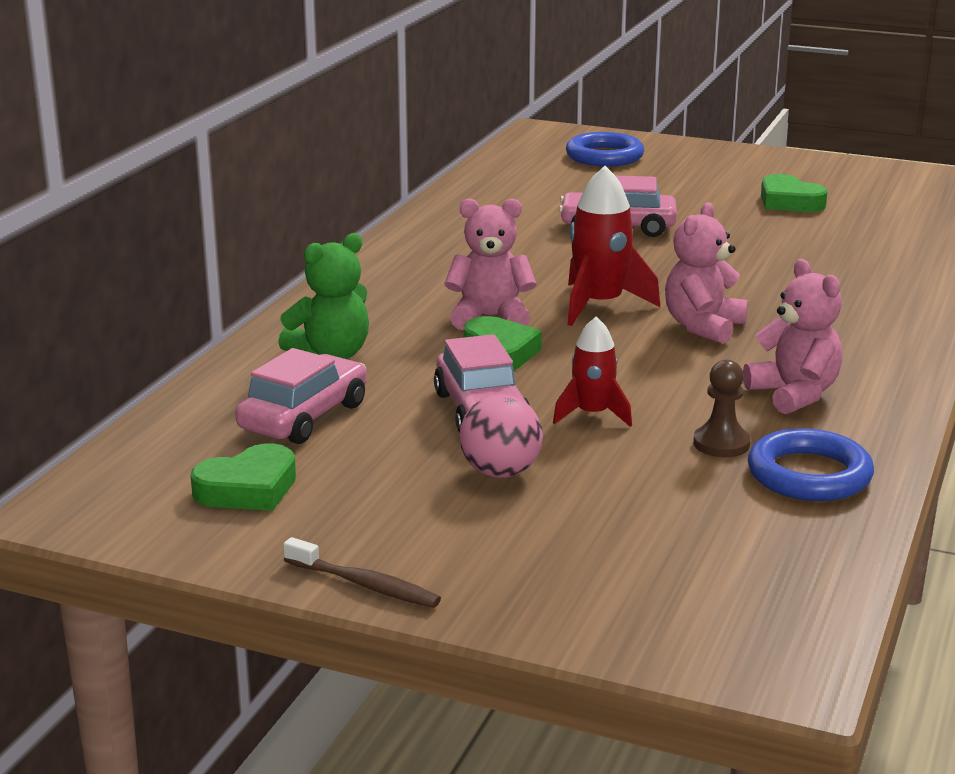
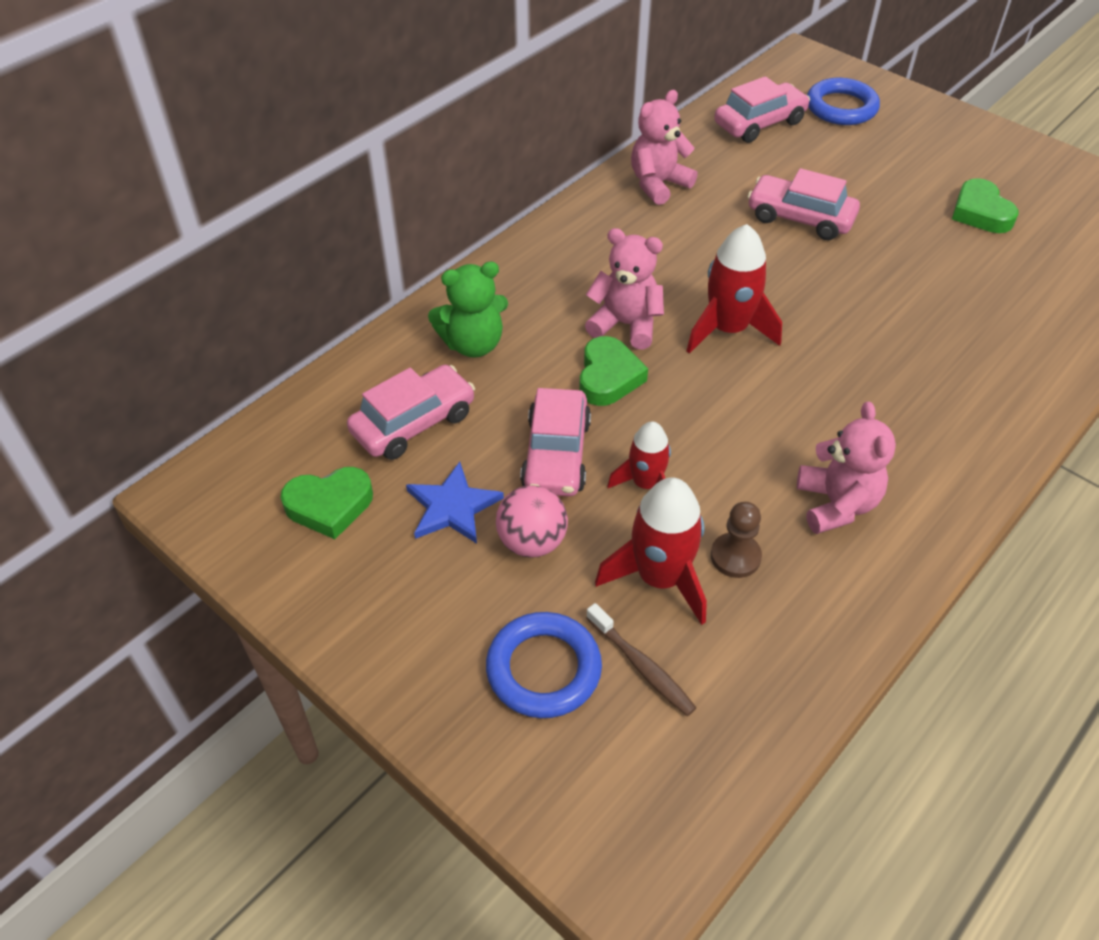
camera: 20 degrees right, 25 degrees up
brown toothbrush [283,537,441,608] -> brown toothbrush moved to [586,603,696,716]
pink teddy bear [665,202,748,344] -> pink teddy bear moved to [631,90,698,205]
blue ring [748,428,874,501] -> blue ring moved to [486,612,602,718]
none -> blue star [406,462,504,544]
none -> red rocket [595,477,707,625]
none -> pink car [714,76,810,143]

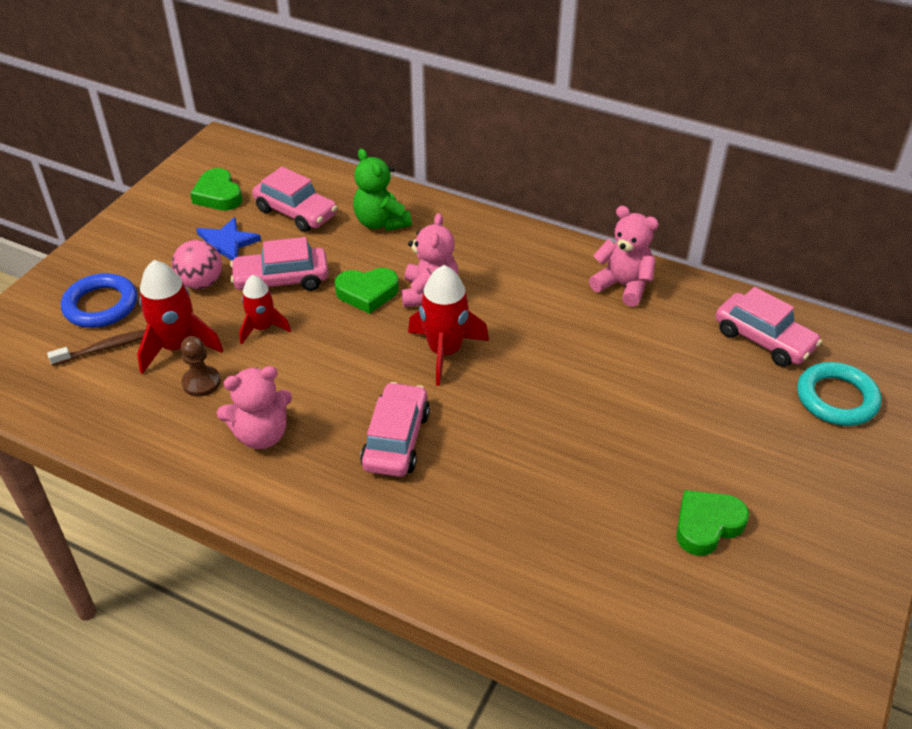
camera: 75 degrees right, 5 degrees down
brown toothbrush [586,603,696,716] -> brown toothbrush turned 150 degrees counterclockwise [47,329,146,366]
pink car [747,168,860,240] -> pink car moved to [360,382,430,477]
blue ring [807,78,880,125] -> turquoise ring [797,362,882,426]

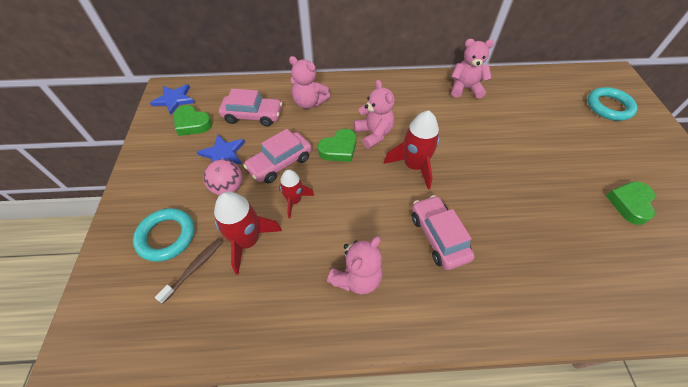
camera: 30 degrees left, 10 degrees up
blue ring [61,273,137,328] -> turquoise ring [133,208,194,262]
brown pawn [181,336,221,397] -> none
green teddy bear [353,149,412,231] -> pink teddy bear [289,56,330,109]
pink car [716,287,822,367] -> none
none -> blue star [150,84,195,115]

